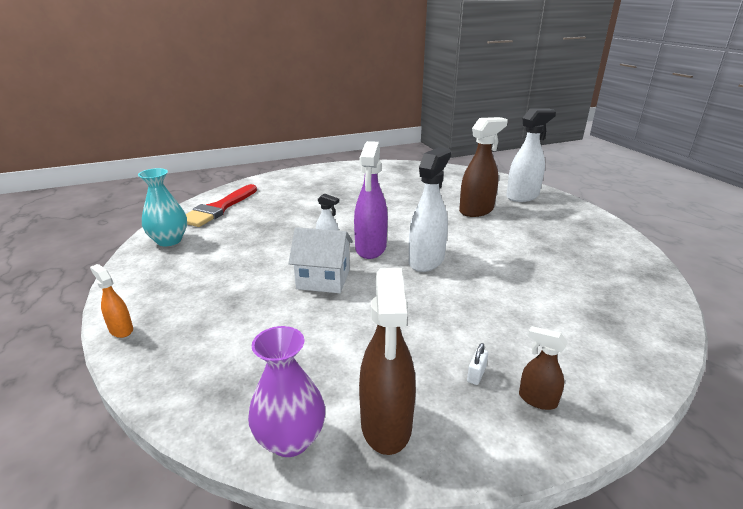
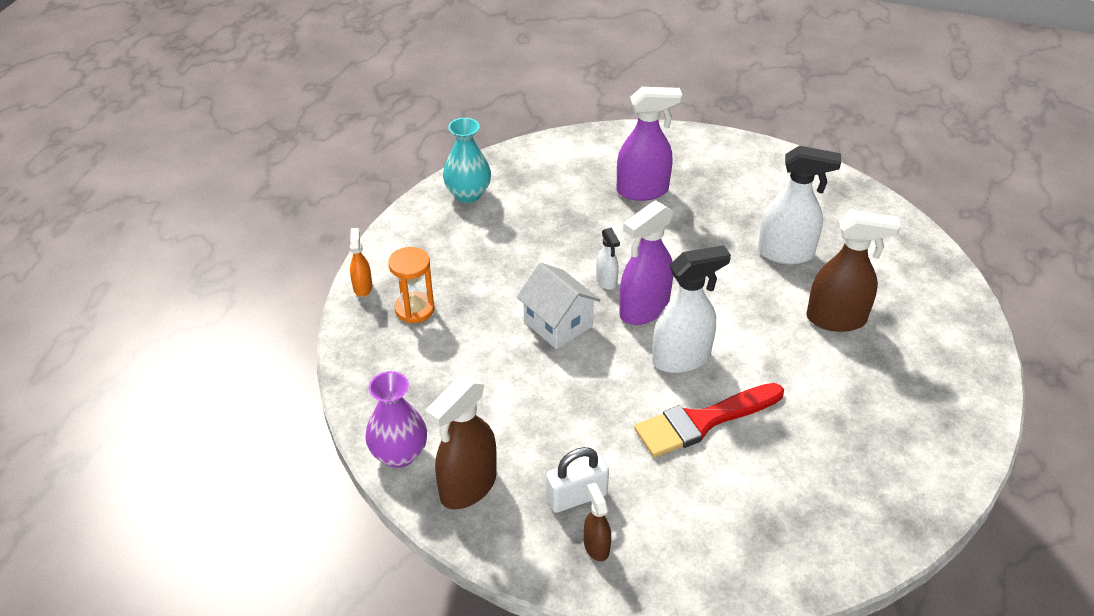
camera: 40 degrees right, 15 degrees up
red brush [186,184,257,227] -> red brush moved to [634,383,784,458]
white padlock [467,343,488,385] -> white padlock [546,447,609,513], size x2.00
white spray bottle [506,108,556,202] -> white spray bottle moved to [758,146,841,264]
none -> orange hourglass [388,247,435,323]
none -> purple spray bottle [617,87,682,201]

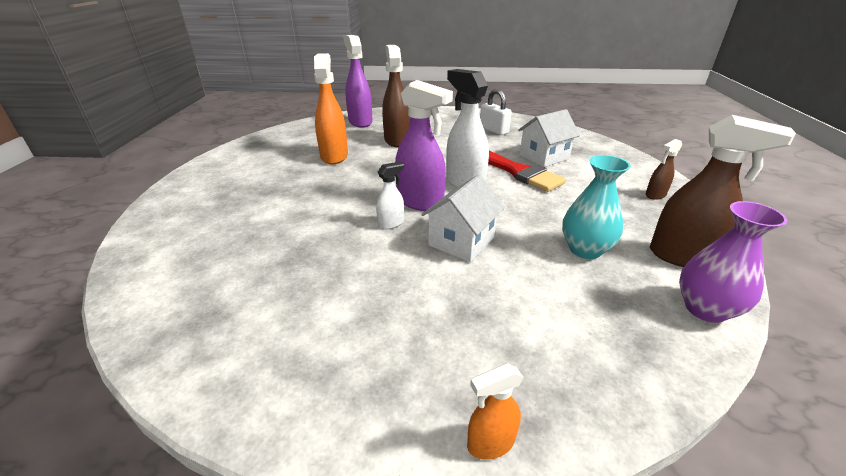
camera: 105 degrees left, 10 degrees down
orange hourglass [388,247,435,323] -> none
turquoise vase [443,118,491,203] -> turquoise vase moved to [562,155,631,259]
white padlock [546,447,609,513] -> white padlock moved to [480,89,512,135]
purple spray bottle [617,87,682,201] -> purple spray bottle moved to [343,35,373,128]
white spray bottle [758,146,841,264] -> orange spray bottle [314,53,348,164]
none -> white house [518,109,580,167]

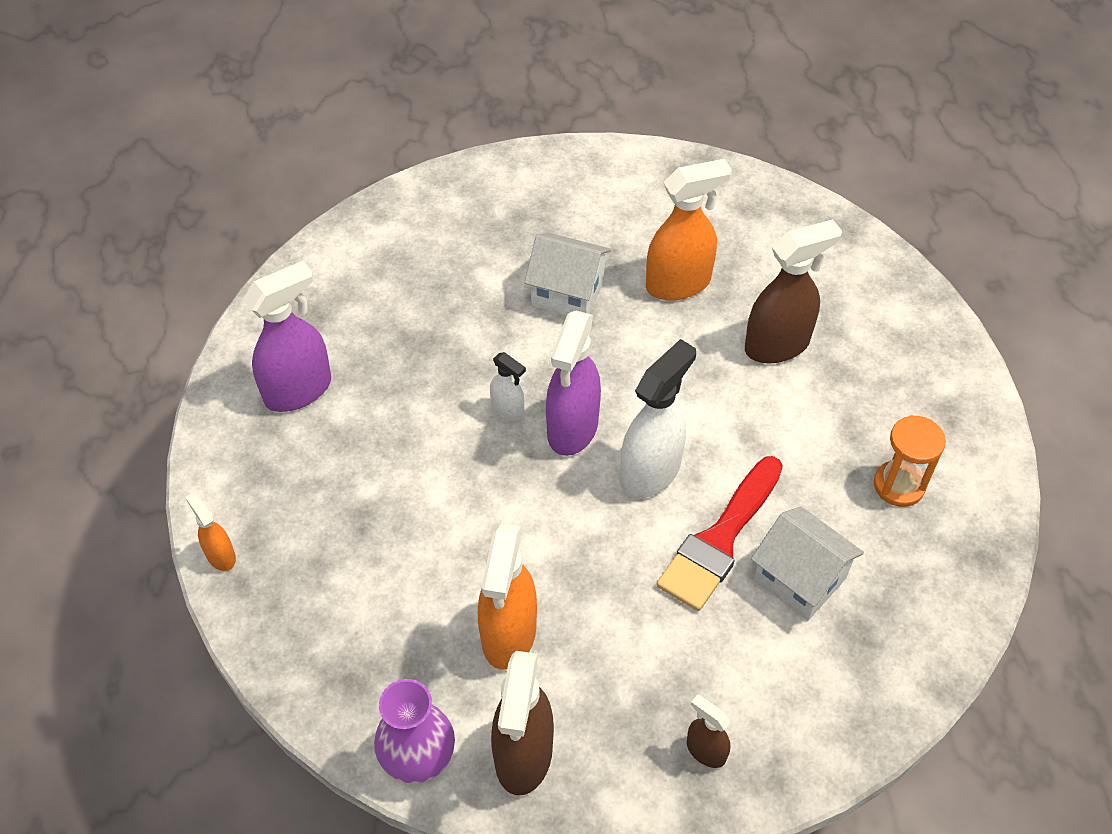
camera: 75 degrees right, 20 degrees up
purple spray bottle [343,35,373,128] -> purple spray bottle moved to [243,261,331,412]
white house [421,174,505,262] -> white house moved to [524,233,611,316]
white padlock [480,89,512,135] -> orange hourglass [874,415,946,507]
turquoise vase [562,155,631,259] -> orange spray bottle [478,524,537,670]

